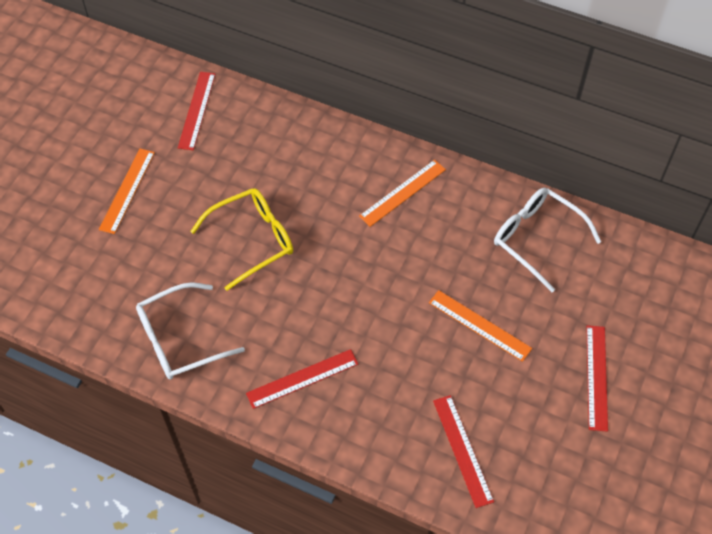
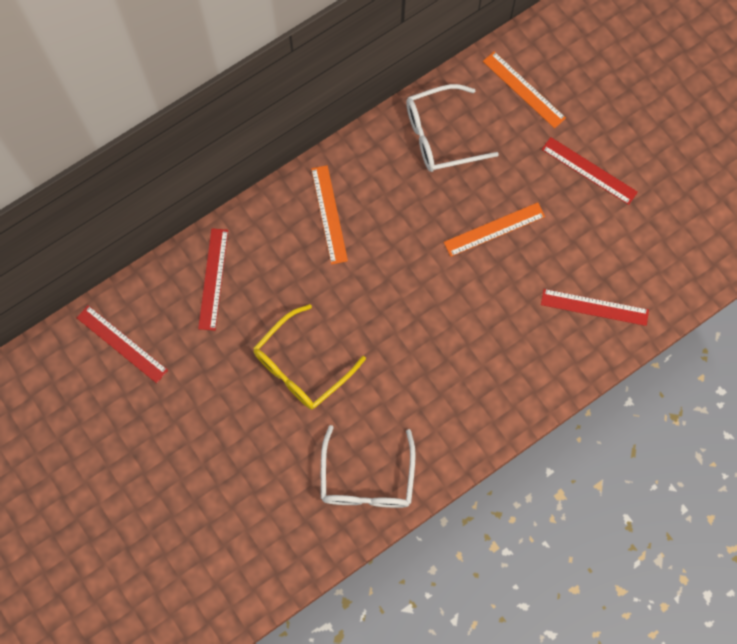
camera: 60 degrees left, 15 degrees up
orange ruler [99,148,155,234] -> orange ruler moved to [483,51,566,128]
yellow glasses [190,188,293,291] -> yellow glasses turned 135 degrees counterclockwise [253,304,366,410]
red ruler [246,349,358,409] -> red ruler moved to [198,228,228,331]

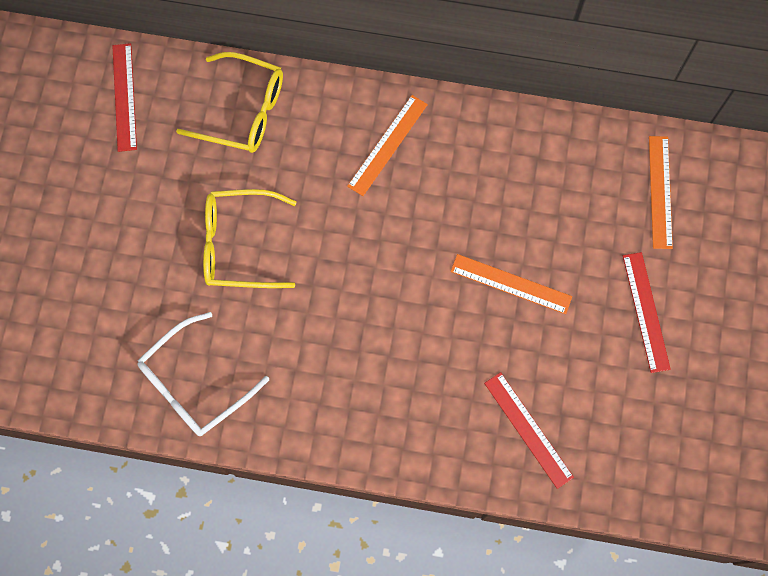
camera: 45 degrees right, 0 degrees up
red ruler [198,228,228,331] -> yellow glasses [176,52,283,153]
white glasses [406,84,499,172] -> none

